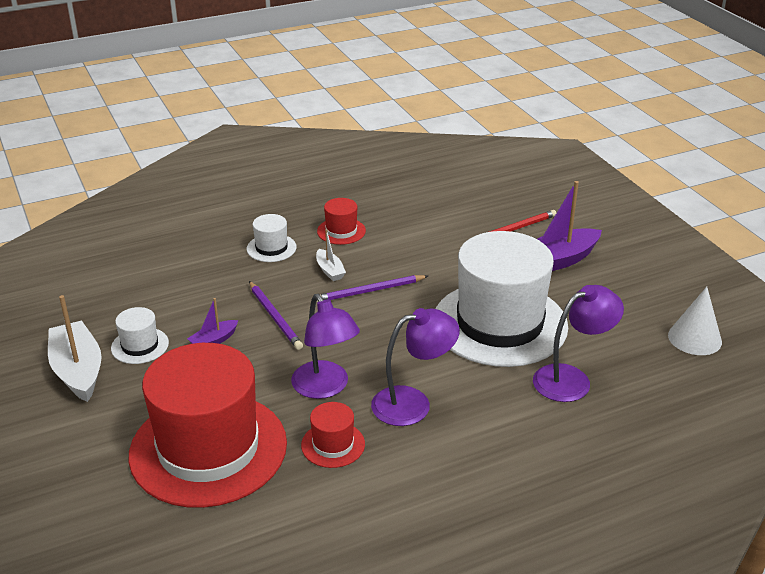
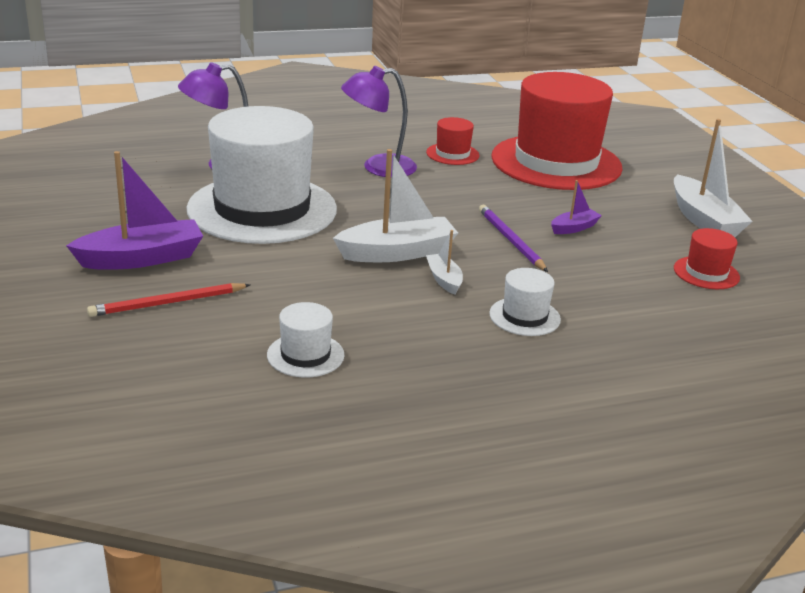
camera: 175 degrees left, 5 degrees down
white hat [111,307,169,364] -> white hat moved to [267,302,344,378]
purple lamp [291,294,360,399] -> none
purple pencil [316,275,428,303] -> white boat [333,149,458,262]
red hat [317,198,366,245] -> red hat moved to [674,228,740,289]
white cone [668,287,722,355] -> none

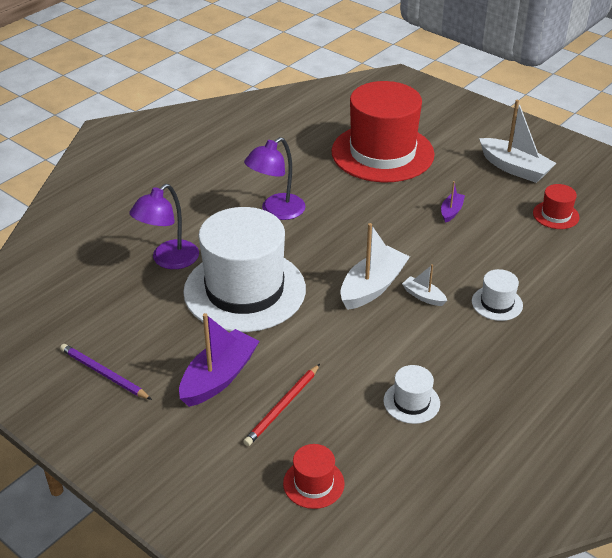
camera: 30 degrees left, 10 degrees up
red hat [426,117,479,165] -> red hat moved to [283,444,345,509]
purple pencil [479,205,548,272] -> purple pencil moved to [60,344,152,400]

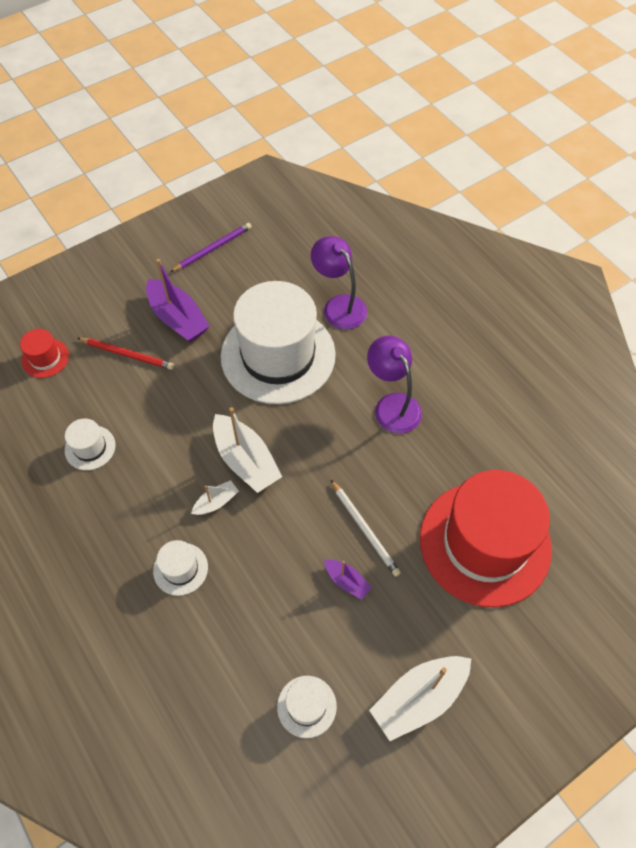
camera: 105 degrees right, 20 degrees up
red pencil [243,364,320,446] -> red pencil turned 150 degrees clockwise [77,338,174,370]
red hat [533,184,580,229] -> white hat [277,676,337,738]
none -> white pencil [331,480,401,577]

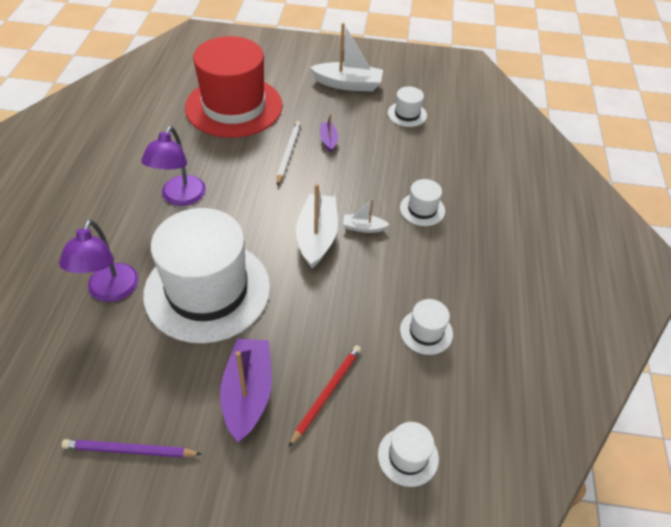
camera: 140 degrees left, 10 degrees down
red hat [20,329,69,378] -> white hat [378,422,439,487]
red pencil [77,338,174,370] -> red pencil turned 60 degrees clockwise [289,345,361,447]

